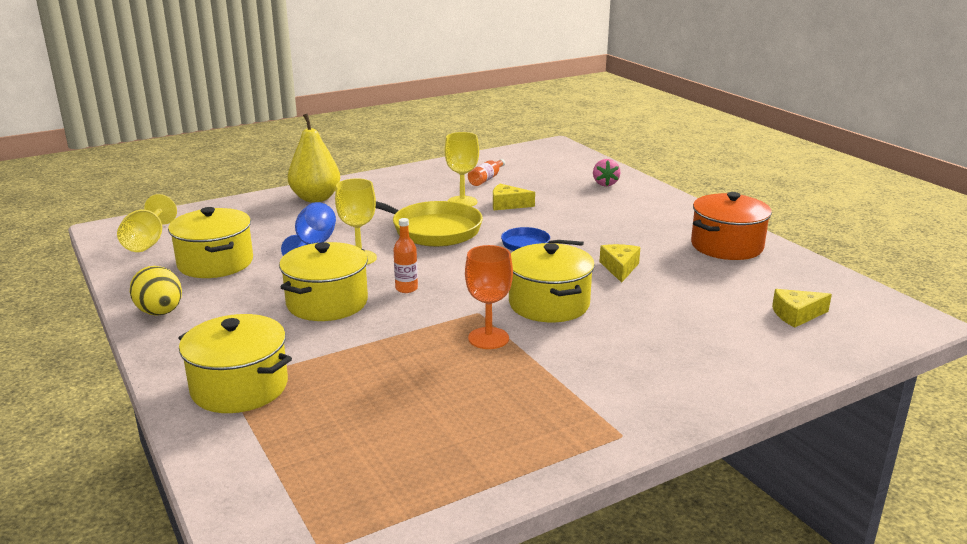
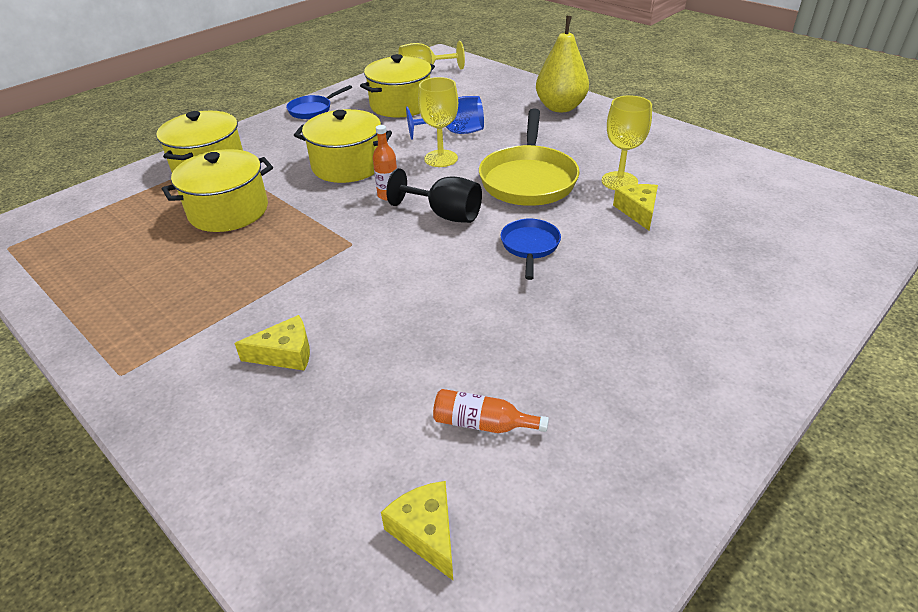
camera: 75 degrees right, 15 degrees up
yellow egg [130,266,182,316] -> blue pan [286,85,352,119]
orange goblet [465,245,513,349] -> none
orange bottle [468,159,505,186] -> orange bottle moved to [433,389,549,433]
yellow pot [509,243,595,322] -> yellow pot moved to [162,149,273,232]
pink strawberry [593,159,621,187] -> none
yellow cheese [599,244,640,283] -> yellow cheese moved to [234,315,310,371]
orange pot [691,192,772,260] -> none
none -> black goblet [386,168,482,223]

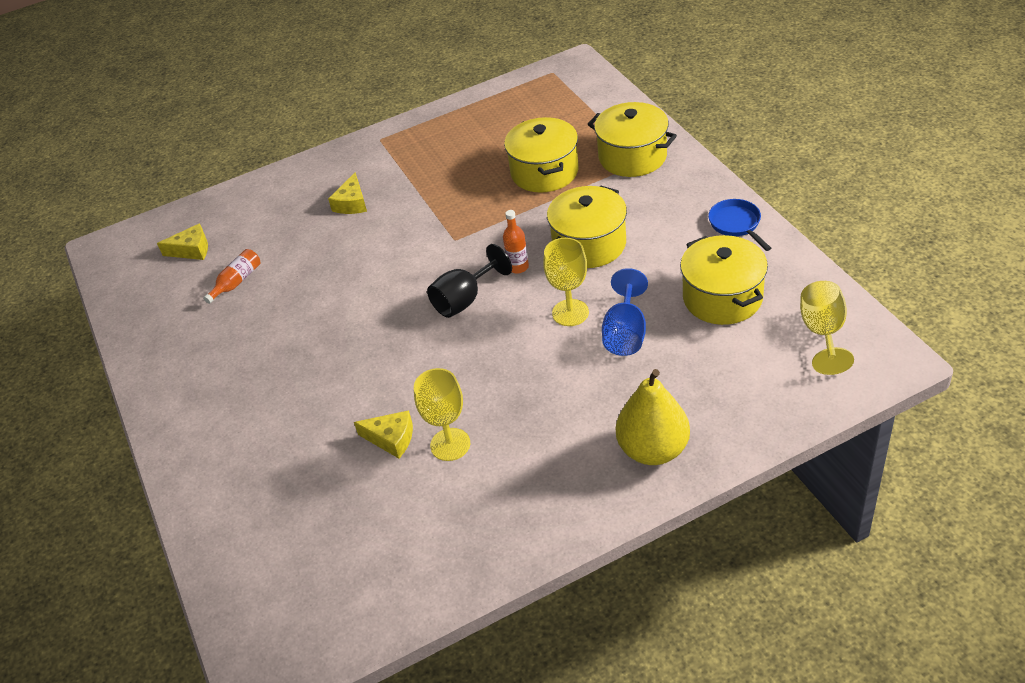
camera: 115 degrees right, 5 degrees up
yellow pan [479,109,580,206] -> none
blue pan [501,219,561,280] -> none

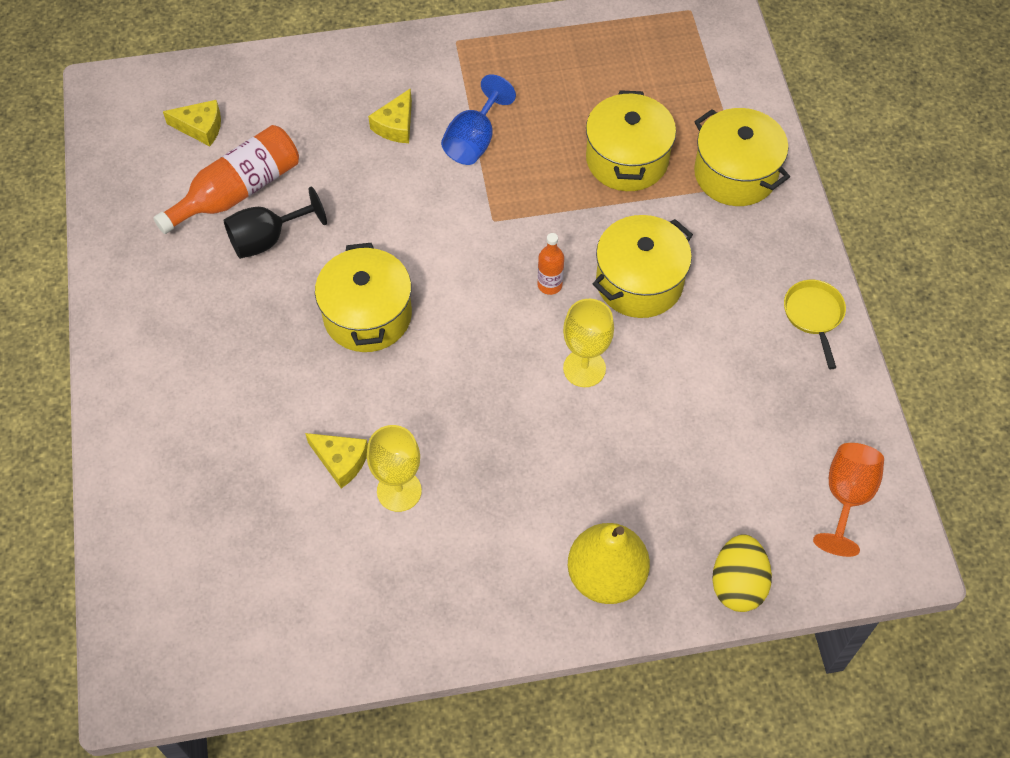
camera: 10 degrees right, 15 degrees up
orange bottle [203,249,260,304] -> orange bottle [153,125,299,234], size x1.90
black goblet [427,244,512,318] -> black goblet moved to [224,186,327,259]
blue goblet [602,268,648,356] -> blue goblet moved to [441,74,516,165]
yellow pot [680,235,768,325] -> yellow pot moved to [315,243,412,352]
blue pan [708,199,771,251] -> yellow pan [784,280,846,369]
yellow goblet [800,281,854,375] -> orange goblet [813,443,884,557]
none -> yellow egg [712,534,772,612]

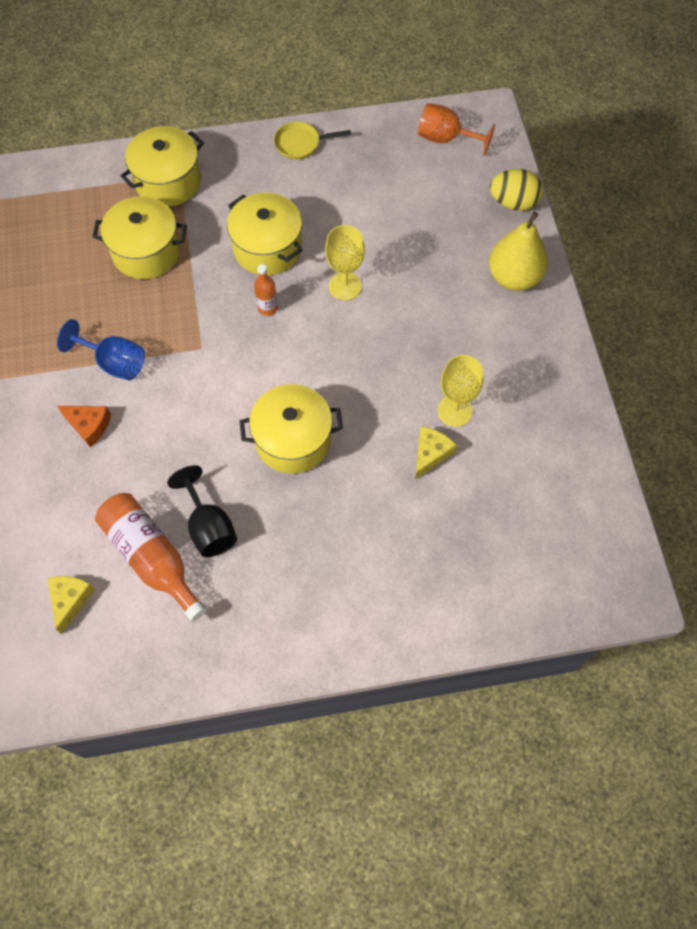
camera: 90 degrees left, 5 degrees up
yellow cheese [368,88,412,143] -> orange cheese [57,406,111,447]

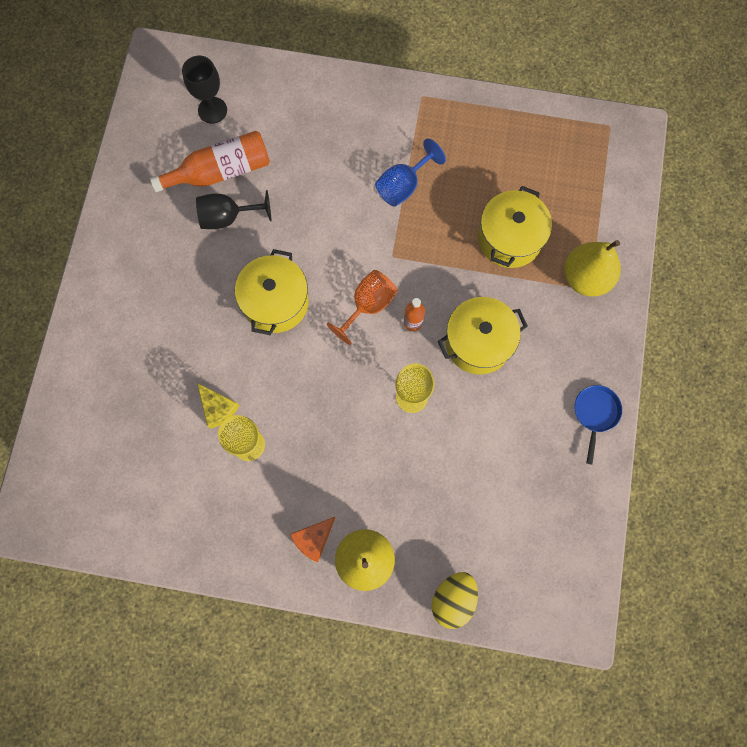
camera: 110 degrees right, 10 degrees up
yellow cheese [47,576,95,634] -> black goblet [182,56,227,123]
orange cheese [57,406,111,447] -> orange cheese moved to [290,517,335,562]
yellow pot [120,126,204,207] -> yellow pear [564,240,621,297]
yellow pan [274,122,351,160] -> blue pan [574,385,622,465]
orange goblet [418,103,495,156] -> orange goblet moved to [327,270,398,345]

